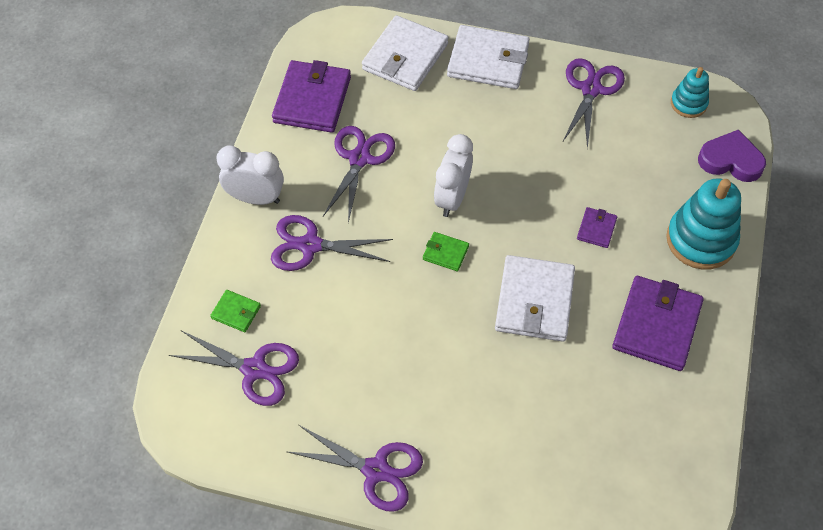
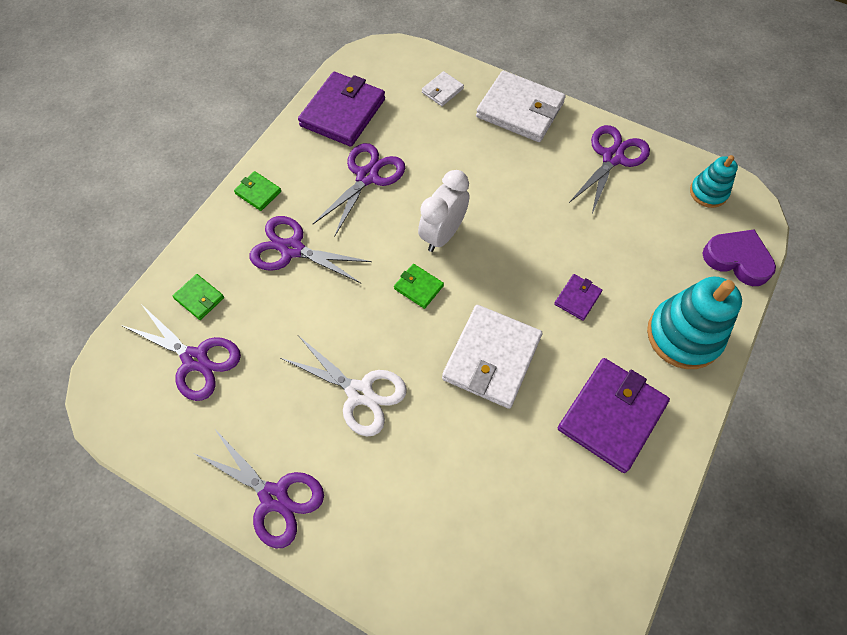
camera: 15 degrees right, 5 degrees up
white clock [216,146,284,205] -> green wallet [234,171,281,211]
white wallet [362,15,449,91] -> white wallet [422,71,464,106], size x0.47
none -> white scissors [281,335,407,437]

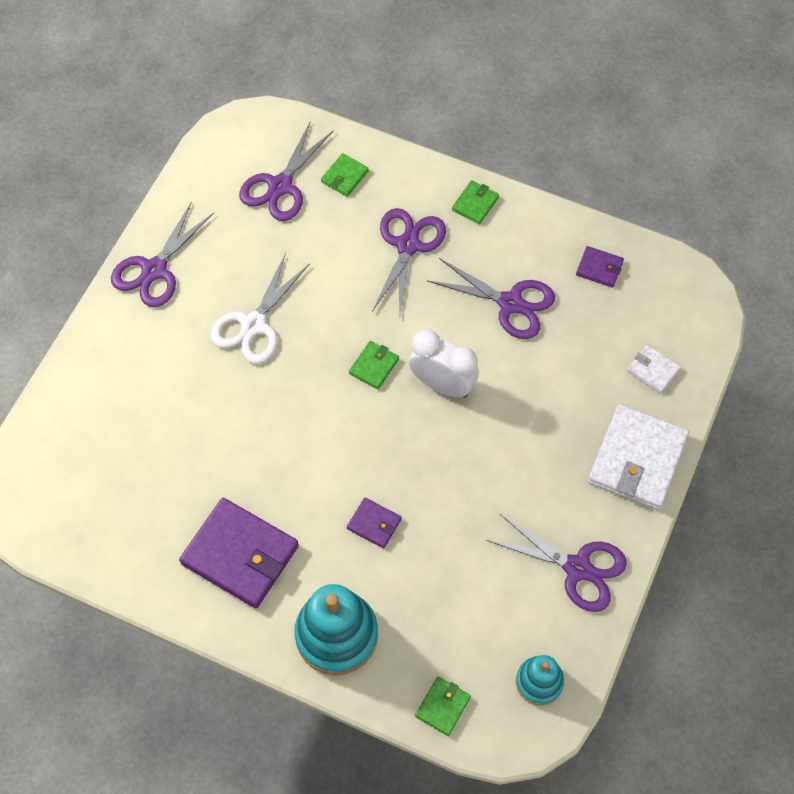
camera: 85 degrees right, 0 degrees up
purple wallet [298,72,385,147] -> purple wallet [576,246,624,287], size x0.47
white wallet [442,305,542,409] -> none
purple heart [702,229,776,286] -> green wallet [415,677,471,736]

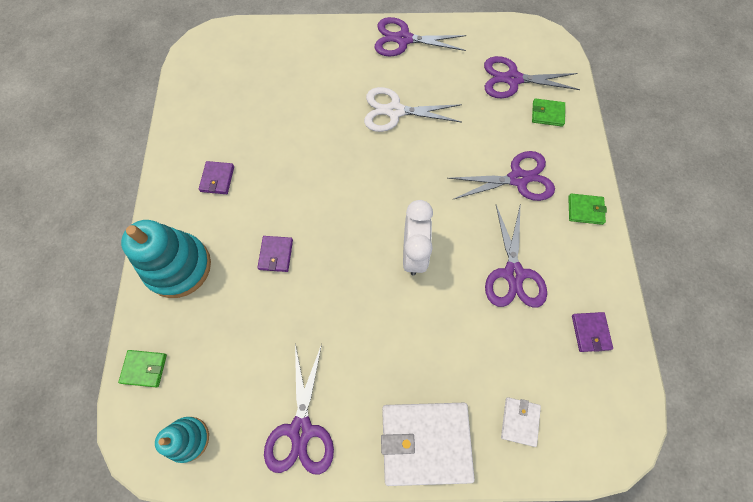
camera: 65 degrees right, 5 degrees up
purple wallet [179,498,299,608] -> purple wallet [199,161,234,194], size x0.47
green wallet [349,341,399,390] -> none

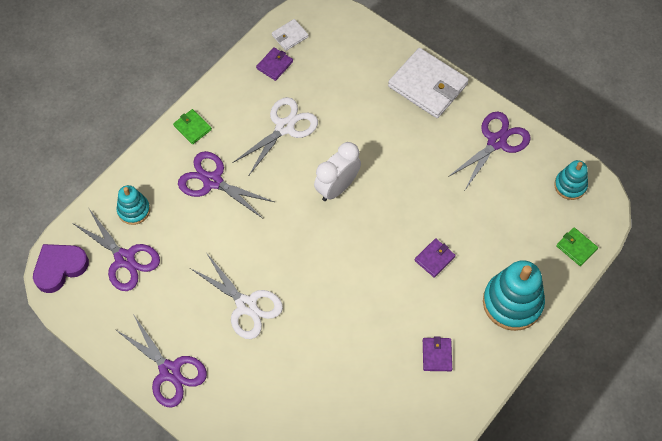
camera: 140 degrees left, 5 degrees down
purple wallet [199,161,234,194] -> purple wallet turned 45 degrees counterclockwise [423,337,452,371]
purple scissors [485,205,547,307] -> white scissors [233,97,318,175]
white wallet [501,397,541,447] -> white wallet moved to [272,19,309,51]
green wallet [532,98,565,127] -> turquoise stacking toy [117,185,150,225]
none -> purple heart [33,244,89,293]

